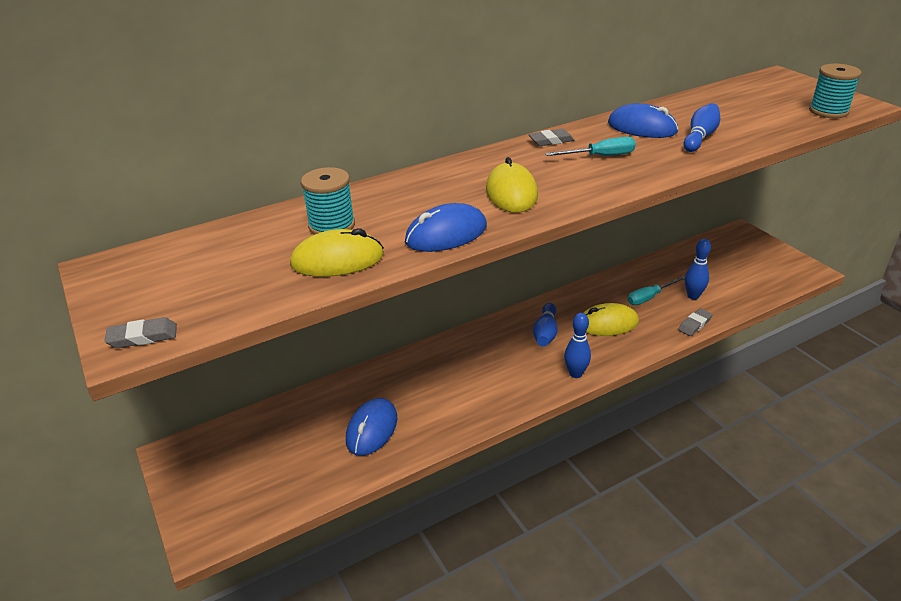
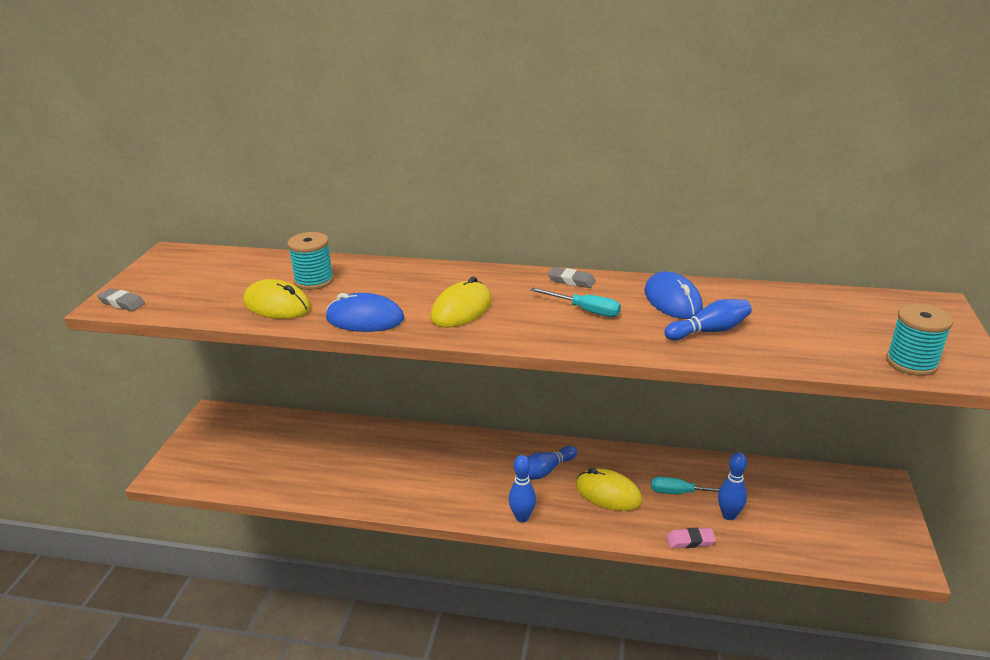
camera: 40 degrees right, 5 degrees down
blue mouse [346,398,397,456] -> none
grey eraser [678,308,713,336] -> pink eraser [667,528,716,548]

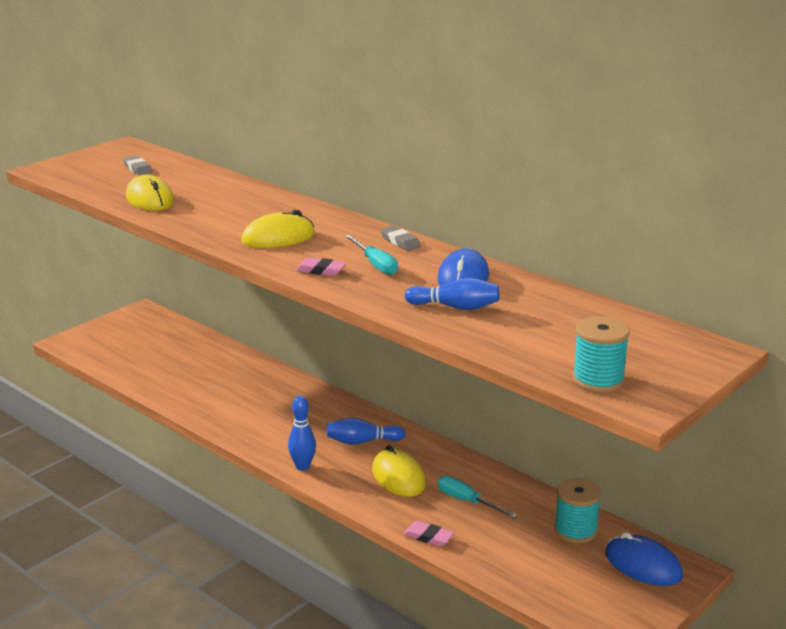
camera: 30 degrees right, 5 degrees down
grey eraser [97,288,145,311] -> grey eraser moved to [123,156,153,175]
turquoise spool [287,232,334,290] -> turquoise spool moved to [554,478,601,544]
blue mouse [326,293,404,332] -> blue mouse moved to [605,532,683,586]
blue bowling pin [718,452,747,520] -> none
none -> pink eraser [295,257,347,276]

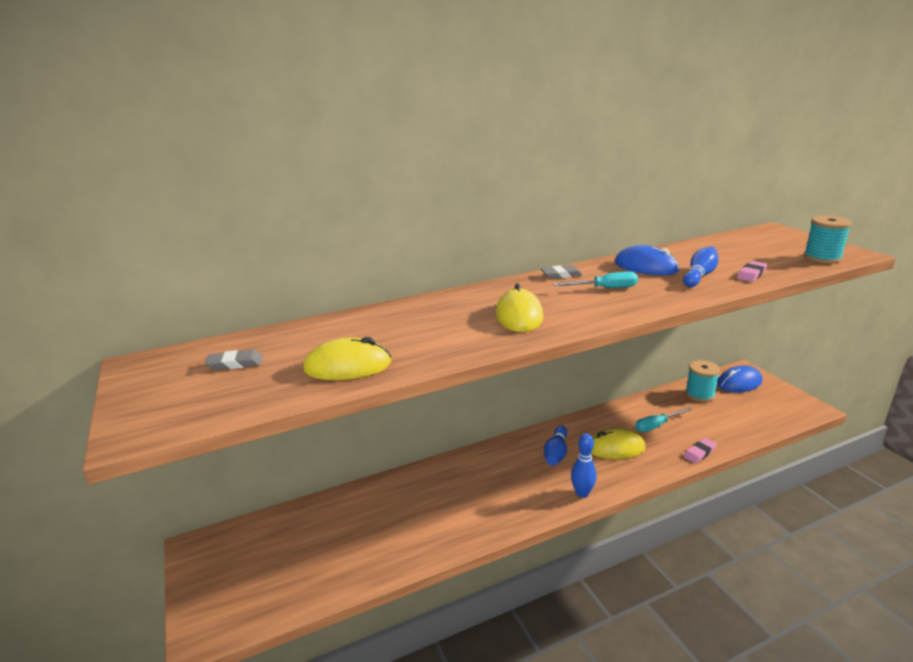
camera: 65 degrees left, 0 degrees up
pink eraser [295,257,347,276] -> pink eraser moved to [737,261,767,282]

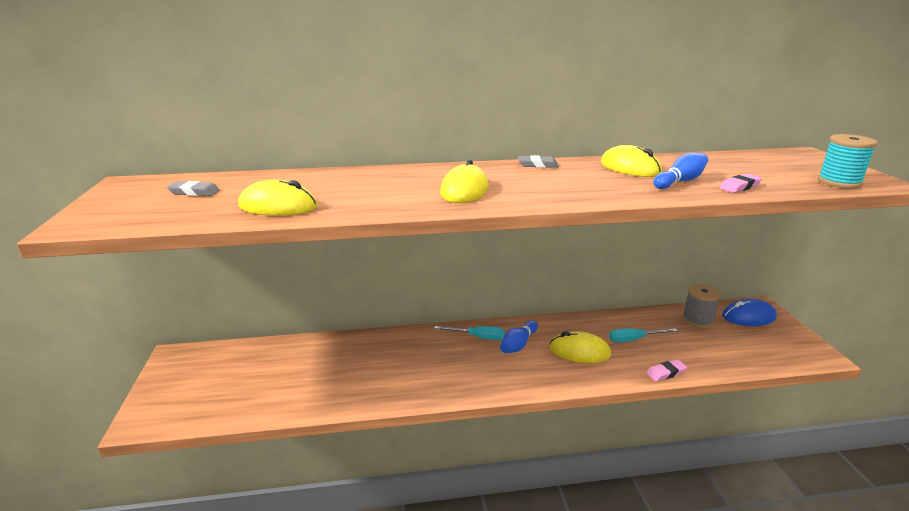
camera: 15 degrees right, 0 degrees up
turquoise screwdriver [554,271,638,288] -> turquoise screwdriver moved to [434,326,504,340]
blue bowling pin [571,433,596,498] -> none
blue mouse [615,245,679,275] -> yellow mouse [601,145,662,177]
turquoise spool [685,360,720,402] -> grey spool [682,284,721,328]

